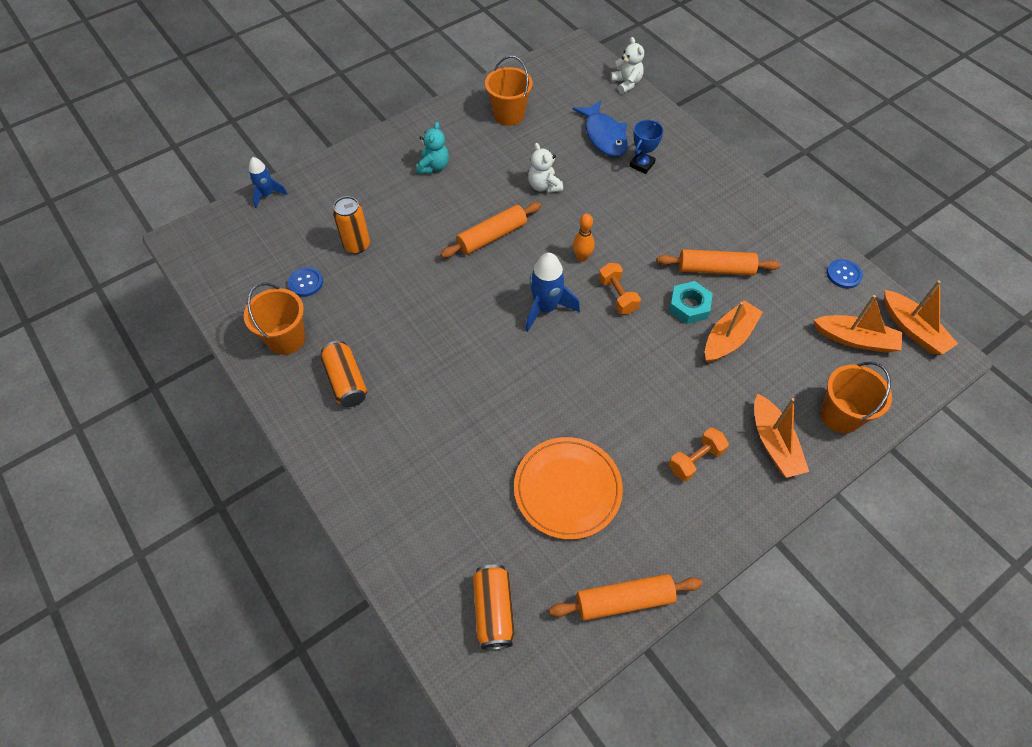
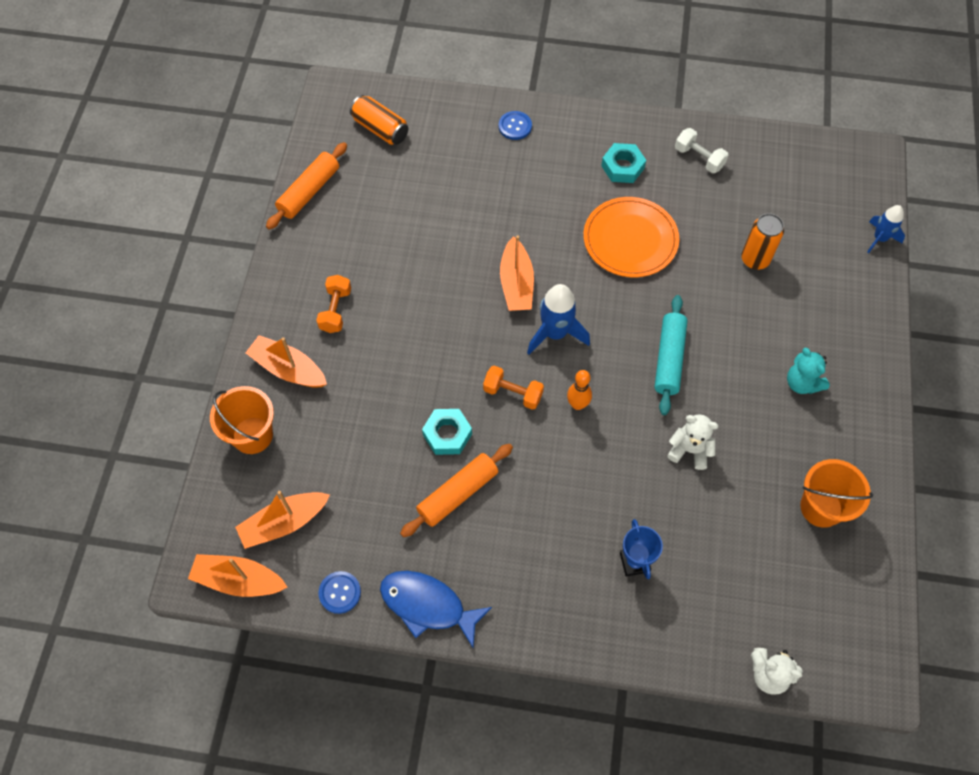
camera: 135 degrees right, 5 degrees up
orange bucket [244,283,305,355] -> white dumbbell [675,128,728,173]
blue button [288,267,323,297] -> blue button moved to [499,111,532,140]
orange can [321,341,367,407] -> turquoise nut [601,143,646,183]
orange rolling pin [441,202,541,258] -> turquoise rolling pin [654,295,688,415]
orange plate [514,437,623,540] -> orange plate moved to [583,197,679,277]
blue fish [572,100,628,157] -> blue fish moved to [380,571,492,648]
orange boat [705,300,763,363] -> orange boat moved to [500,235,534,311]

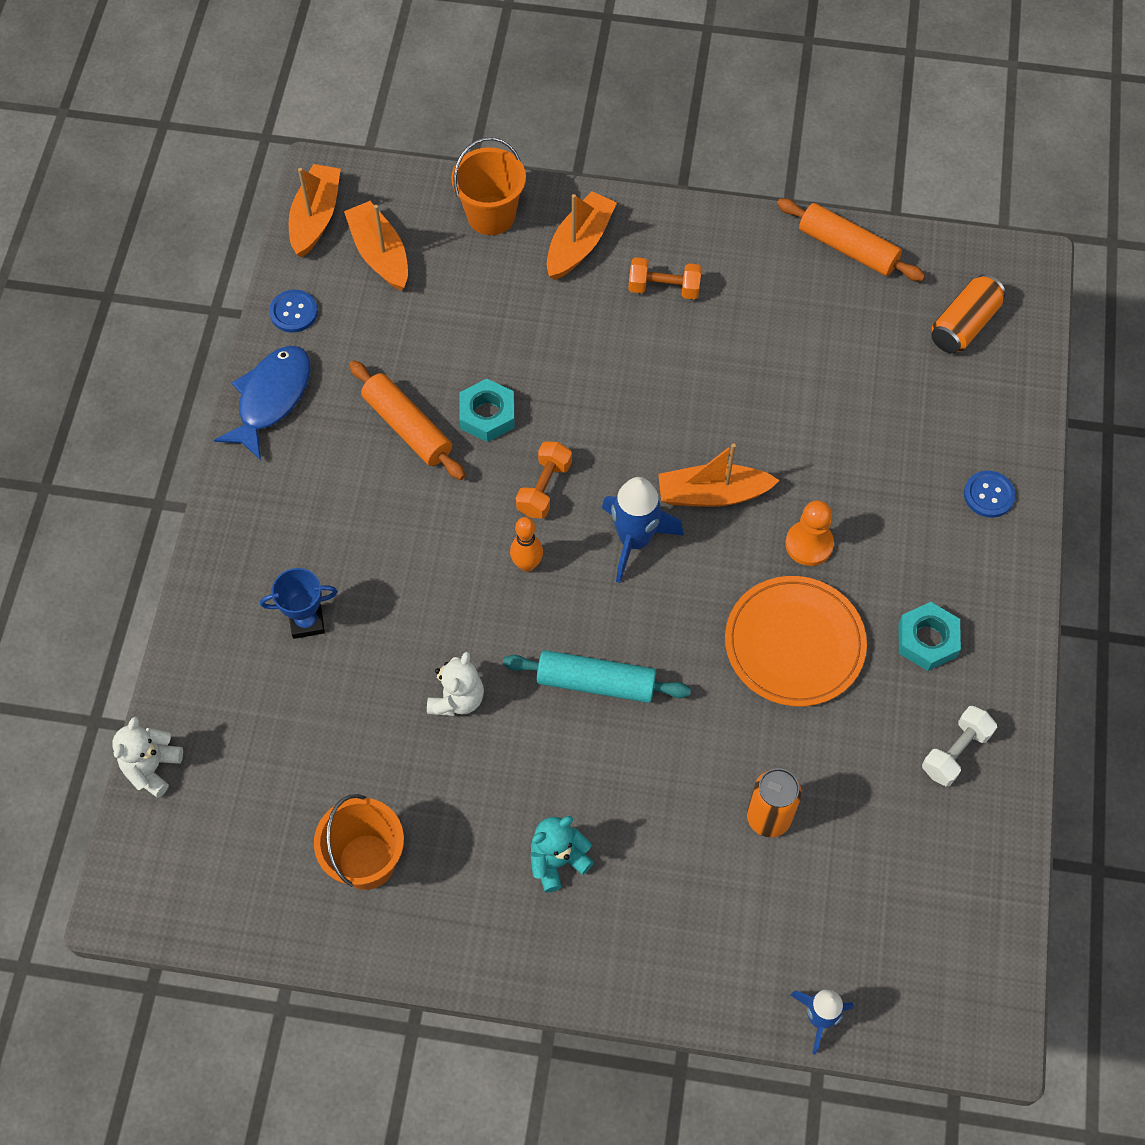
camera: 90 degrees right, 0 degrees up
none -> orange pawn [785,500,834,566]

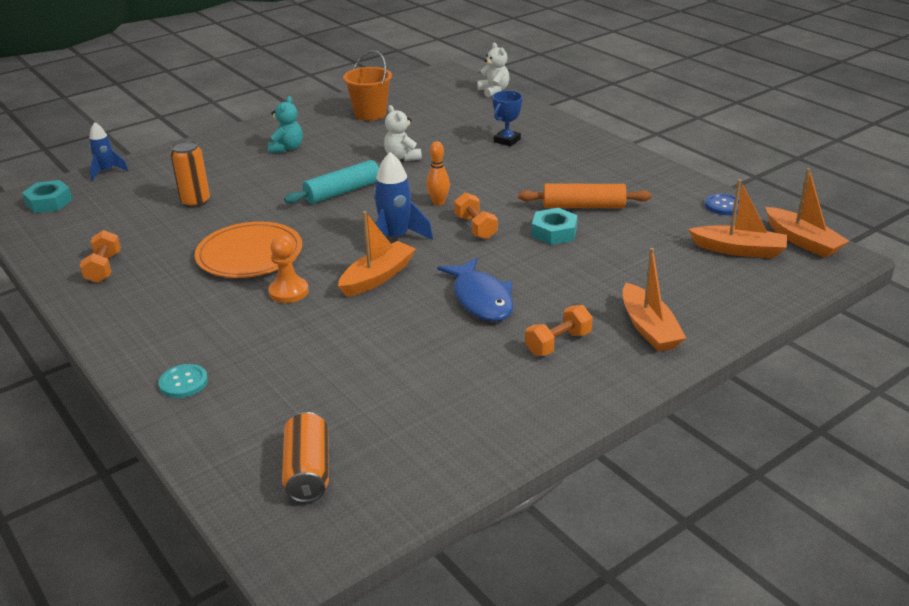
camera: 135 degrees right, 30 degrees down
blue fish [214,346,311,460] -> blue fish moved to [437,257,514,321]
orange bucket [451,137,526,235] -> none
orange rolling pin [777,198,925,281] -> none
turquoise nut [899,602,961,671] -> turquoise nut moved to [22,180,73,213]
white dumbbell [922,706,997,786] -> orange dumbbell [80,230,121,283]
blue button [964,471,1016,518] -> turquoise button [158,364,208,398]

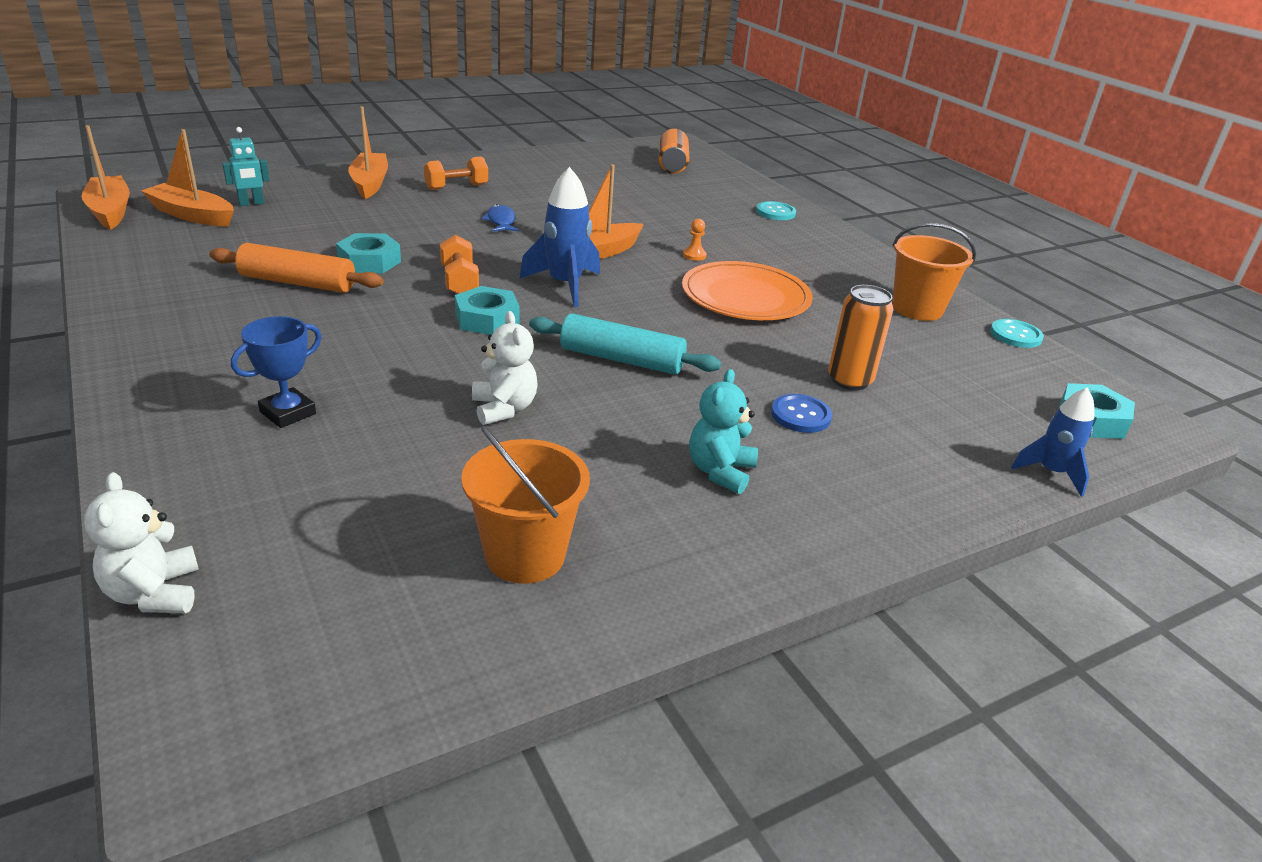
camera: 175 degrees left, 0 degrees up
orange dumbbell [80,230,121,283] -> orange bucket [892,223,976,321]
orange pawn [268,235,309,303] -> orange pawn [683,219,707,261], size x0.56
turquoise rolling pin [284,160,380,204] -> turquoise rolling pin turned 45 degrees clockwise [529,313,721,375]
orange bowling pin [426,141,450,206] -> turquoise nut [455,286,520,335]
blue fish [437,257,514,321] -> blue fish [482,204,518,232], size x0.54
blue button [705,194,740,215] -> blue button moved to [771,394,832,433]
none -> turquoise robot [222,127,270,206]
none -> turquoise button [990,319,1044,348]

